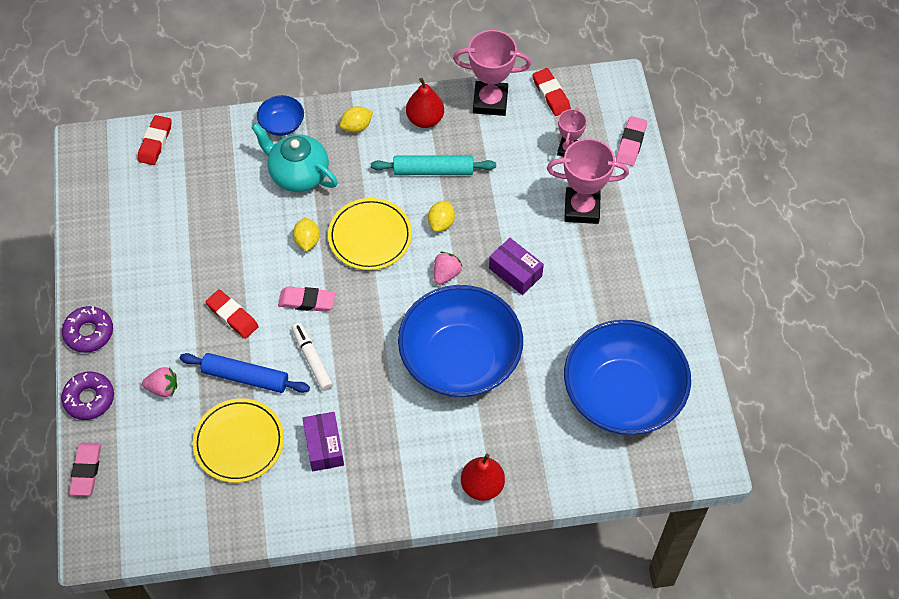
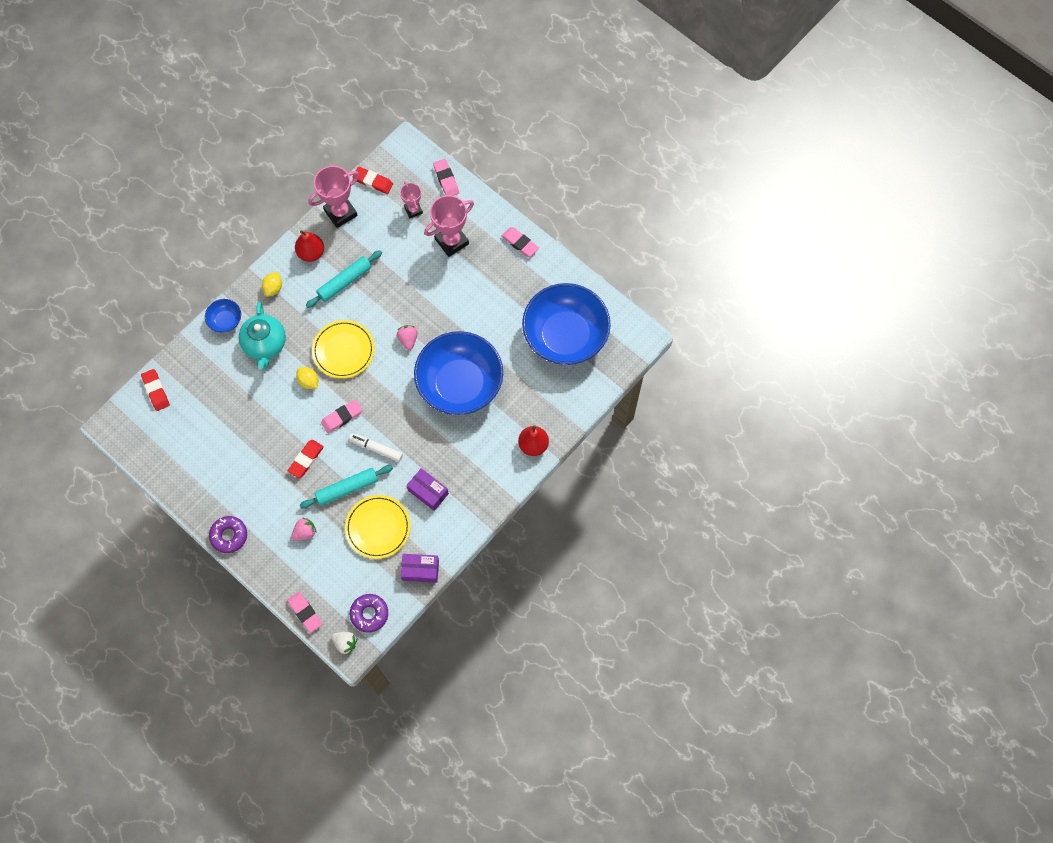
camera: 40 degrees left, 10 degrees up
purple donut [61,372,114,420] -> purple donut moved to [350,594,388,633]
blue rolling pin [180,353,310,393] -> turquoise rolling pin [300,465,393,509]
red eraser [206,290,259,339] -> red eraser turned 60 degrees counterclockwise [288,440,324,478]
turquoise teapot [251,123,338,192] -> turquoise teapot turned 90 degrees counterclockwise [239,302,286,369]
yellow lemon [428,200,455,232] -> none
purple box [489,238,544,295] -> purple box moved to [401,554,439,583]
none -> white strawberry [331,632,357,655]
none -> pink eraser [501,227,539,257]

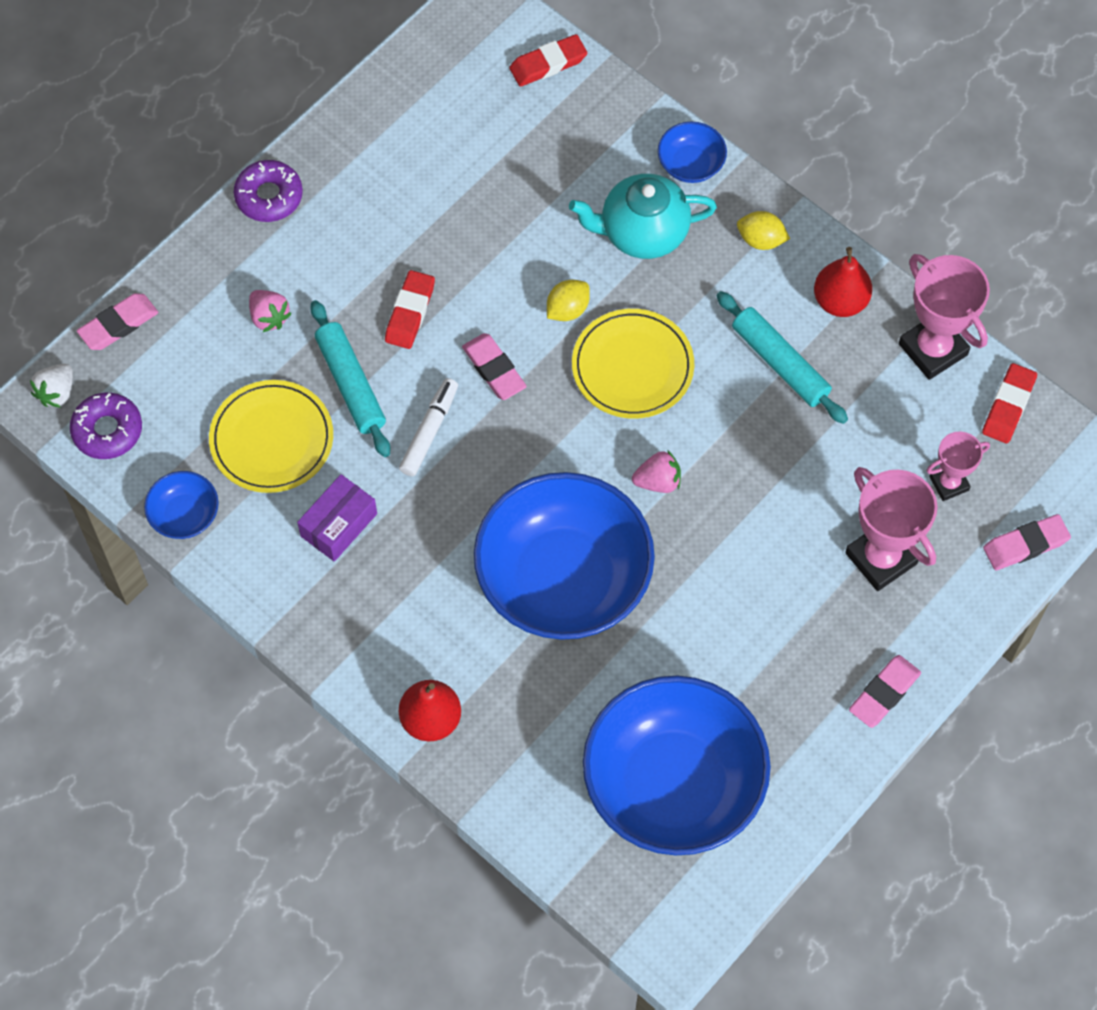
camera: 90 degrees right, 5 degrees down
red eraser [288,440,324,478] -> red eraser turned 75 degrees clockwise [385,270,435,349]
purple box [401,554,439,583] -> blue bowl [144,471,219,539]

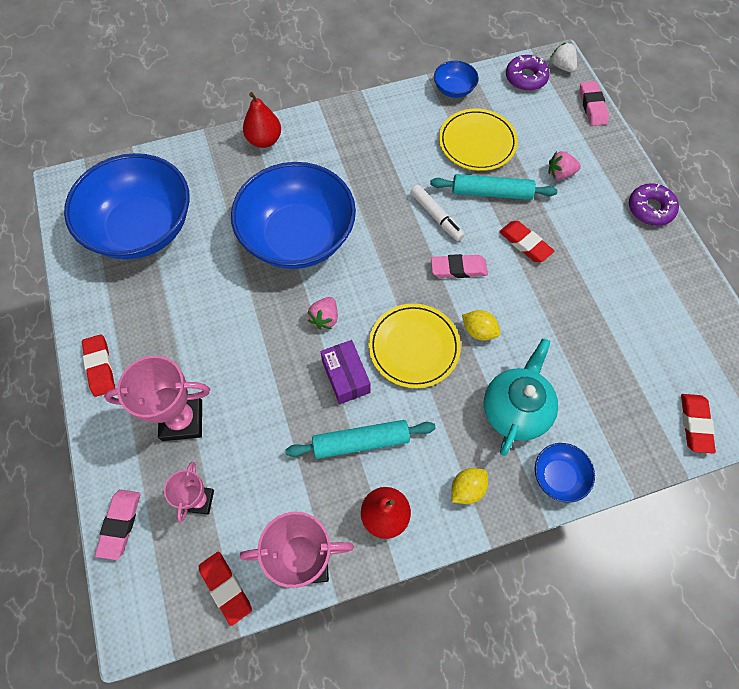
camera: 120 degrees right, 0 degrees up
purple box [297,474,377,562] -> purple box moved to [320,340,370,404]
yellow lemon [547,280,590,321] -> yellow lemon turned 45 degrees counterclockwise [462,310,501,341]
pink eraser [849,655,921,728] -> red eraser [82,334,115,397]

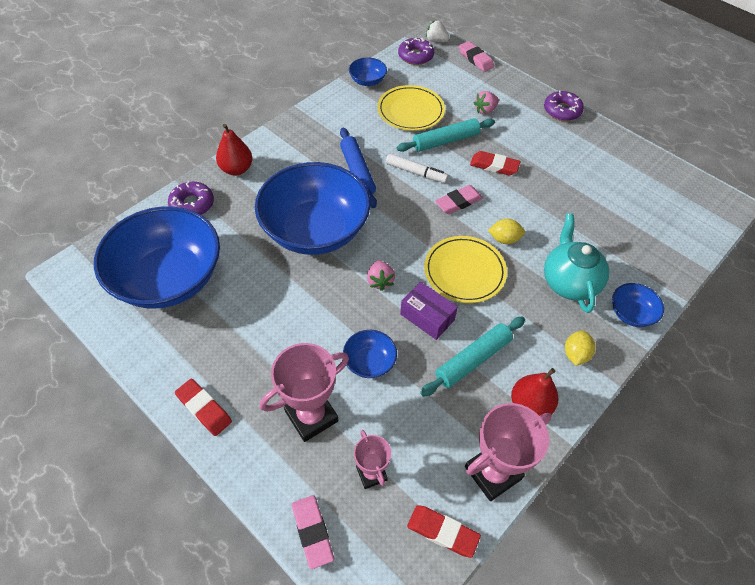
camera: 30 degrees left, 10 degrees down
red eraser [681,394,716,454] -> none
none -> purple donut [168,181,214,215]
none -> blue rolling pin [340,128,377,208]
none -> blue bowl [343,330,397,378]

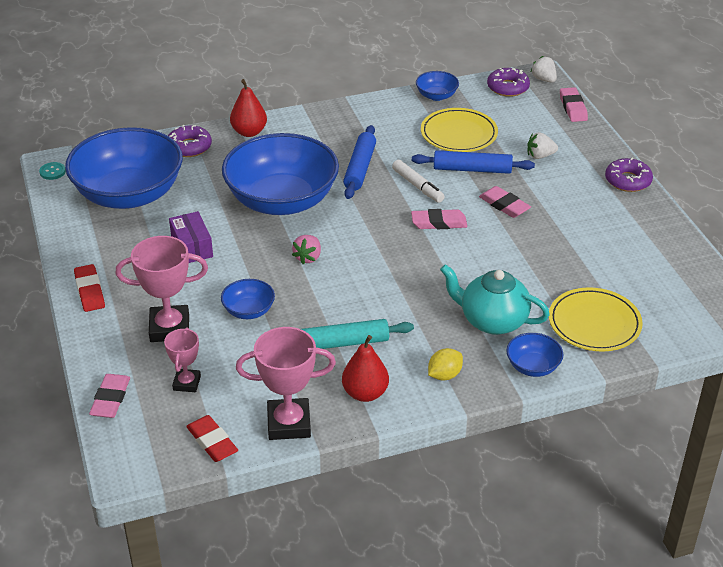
camera: 30 degrees right, 15 degrees down
turquoise rolling pin [397,118,495,152] -> blue rolling pin [412,150,535,174]
purple box [400,282,458,340] -> purple box moved to [169,211,213,263]
yellow plate [424,236,507,303] -> yellow plate moved to [549,287,643,352]
red eraser [470,151,521,175] -> pink eraser [479,186,531,218]
pink strawberry [474,91,499,115] -> white strawberry [527,132,558,159]
yellow lemon [488,219,525,244] -> none
turquoise teapot [544,213,609,313] -> turquoise teapot turned 90 degrees counterclockwise [440,264,550,335]
none -> turquoise button [39,162,66,180]

